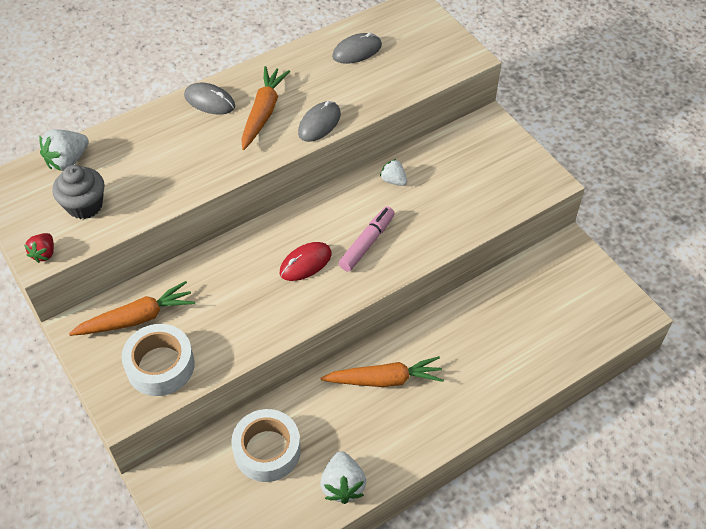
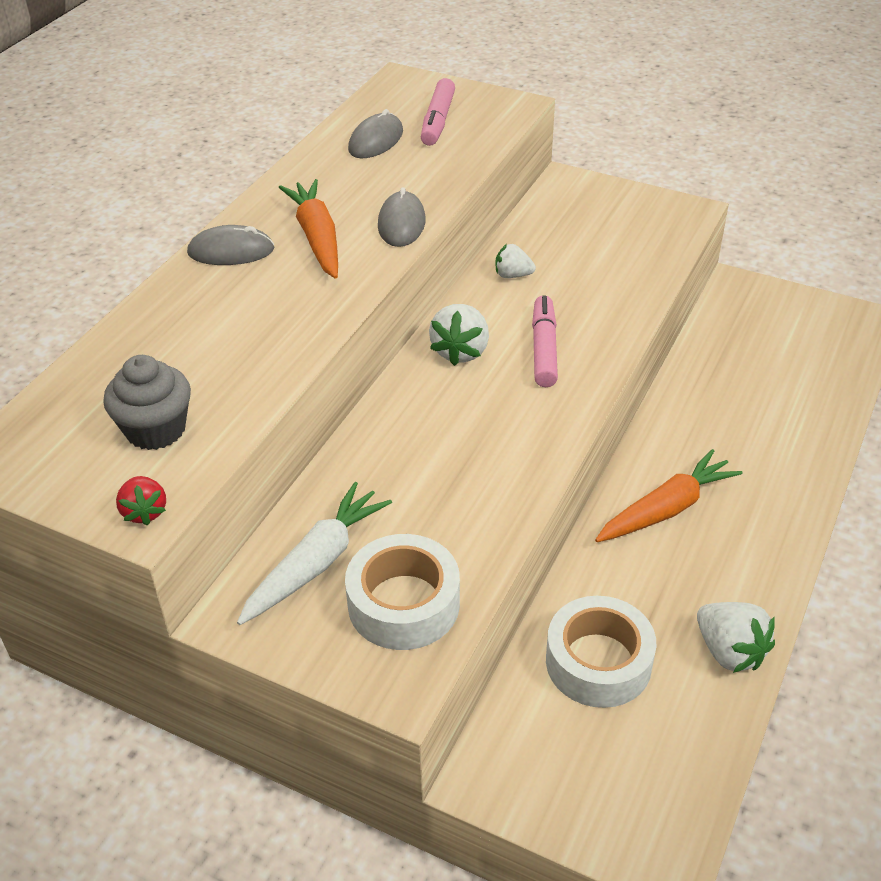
camera: 30 degrees left, 10 degrees down
white strawberry [39,129,89,171] -> white strawberry moved to [429,304,489,366]
orange carrot [69,281,195,336] -> white carrot [237,482,392,625]
red mouse [280,242,332,281] -> none
none -> pink marker [421,78,455,146]

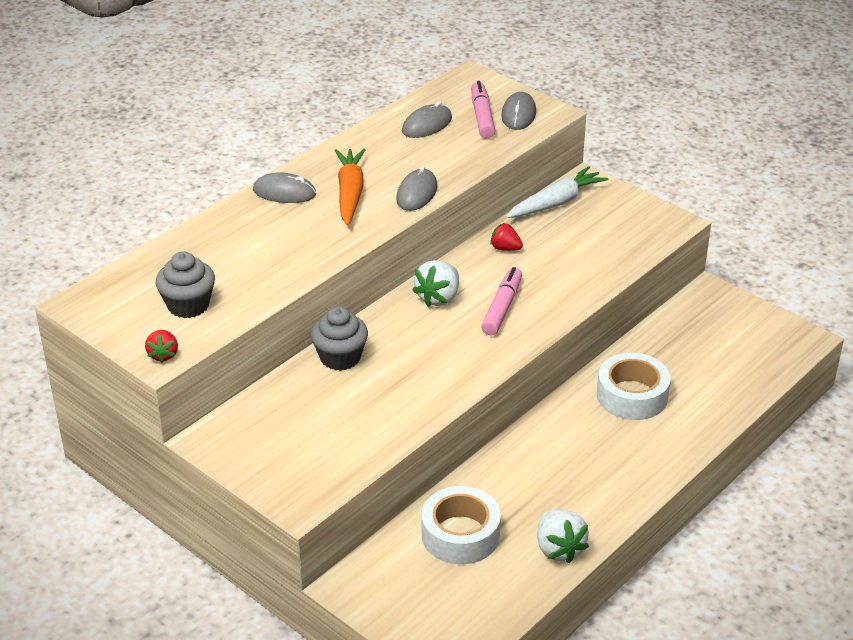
camera: 15 degrees right, 5 degrees down
white carrot [237,482,392,625] -> white carrot moved to [506,166,609,218]
white tape [345,534,460,650] -> white tape moved to [597,353,671,420]
pink marker [421,78,455,146] -> pink marker turned 150 degrees clockwise [471,81,495,139]
white strawberry [496,244,536,278] -> red strawberry [490,223,523,251]
orange carrot [595,449,743,542] -> none
none -> grey cupcake [311,306,368,371]
none -> grey mouse [501,92,536,130]

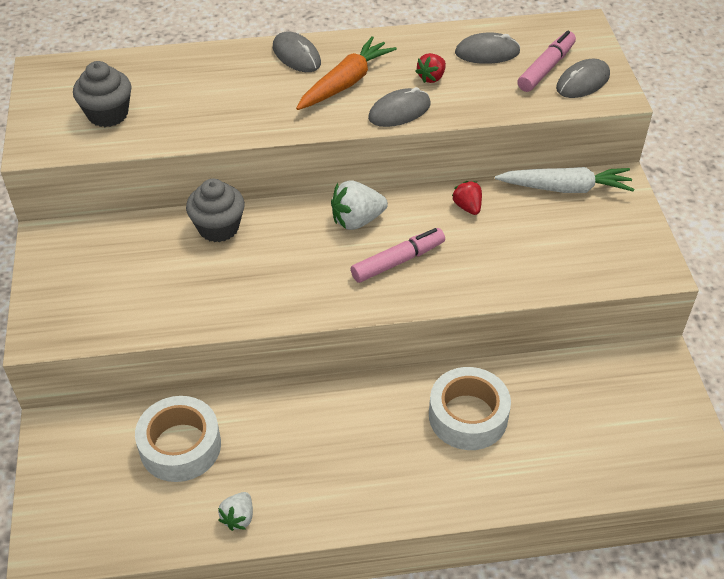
camera: 40 degrees right, 10 degrees up
red strawberry [145,330,178,363] -> red strawberry moved to [415,53,446,83]
white strawberry [537,509,589,563] -> white strawberry [218,492,253,531], size x0.62

